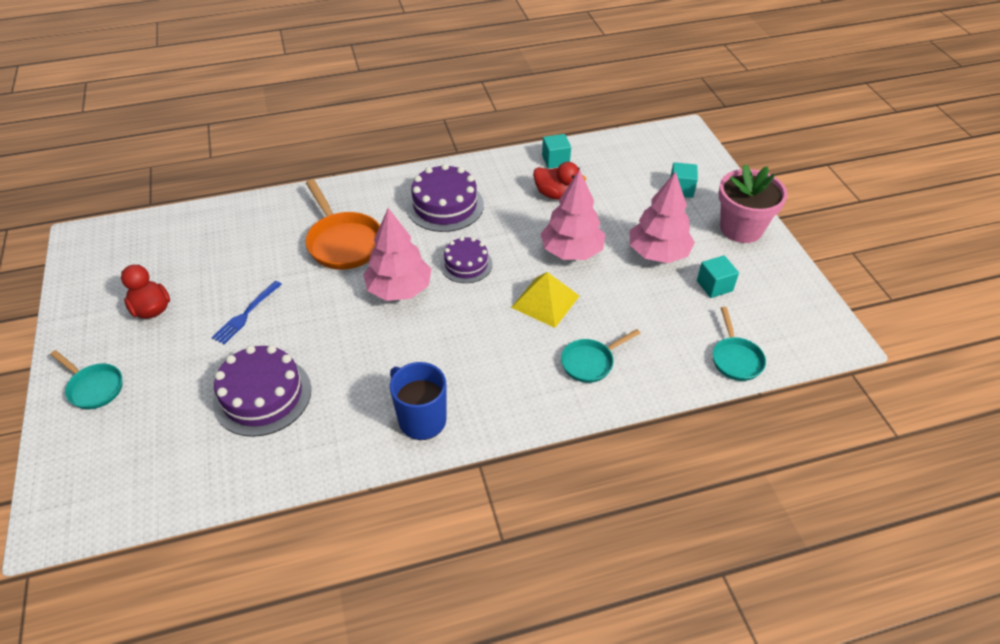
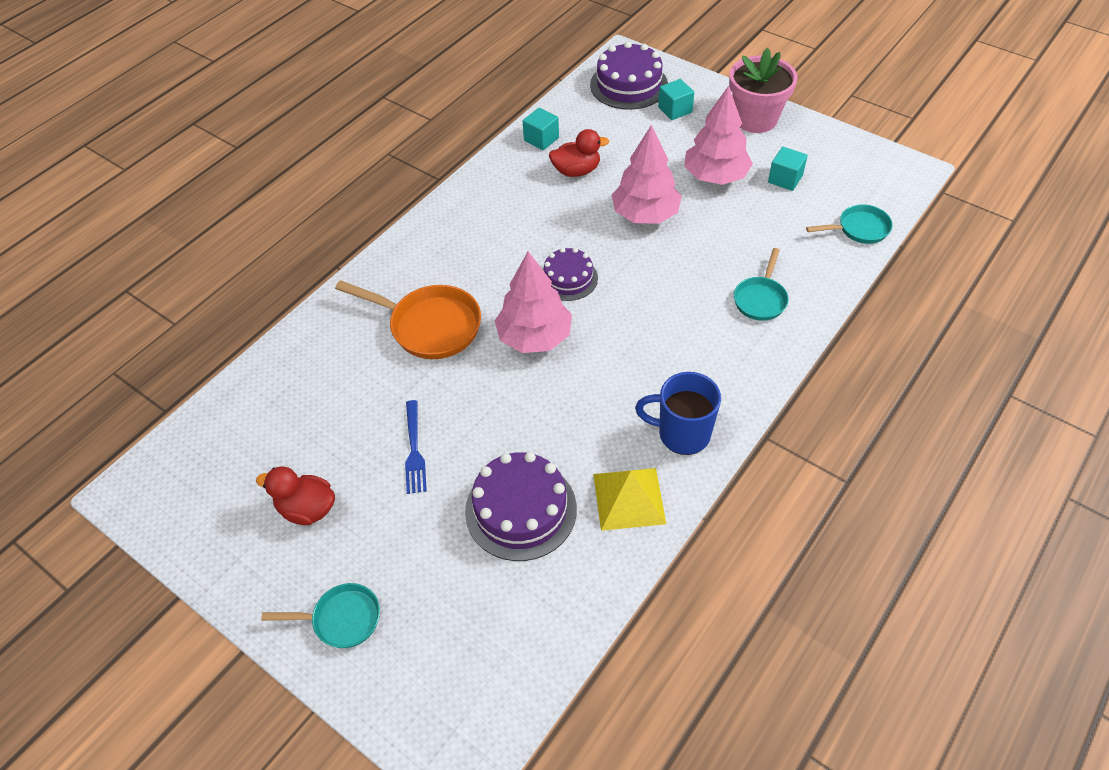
camera: 35 degrees left, 5 degrees up
purple cake [406,164,484,232] -> purple cake moved to [590,41,668,110]
yellow pyramid [511,272,579,328] -> yellow pyramid moved to [593,468,666,531]
turquoise pan [713,307,766,381] -> turquoise pan turned 60 degrees counterclockwise [806,204,893,244]

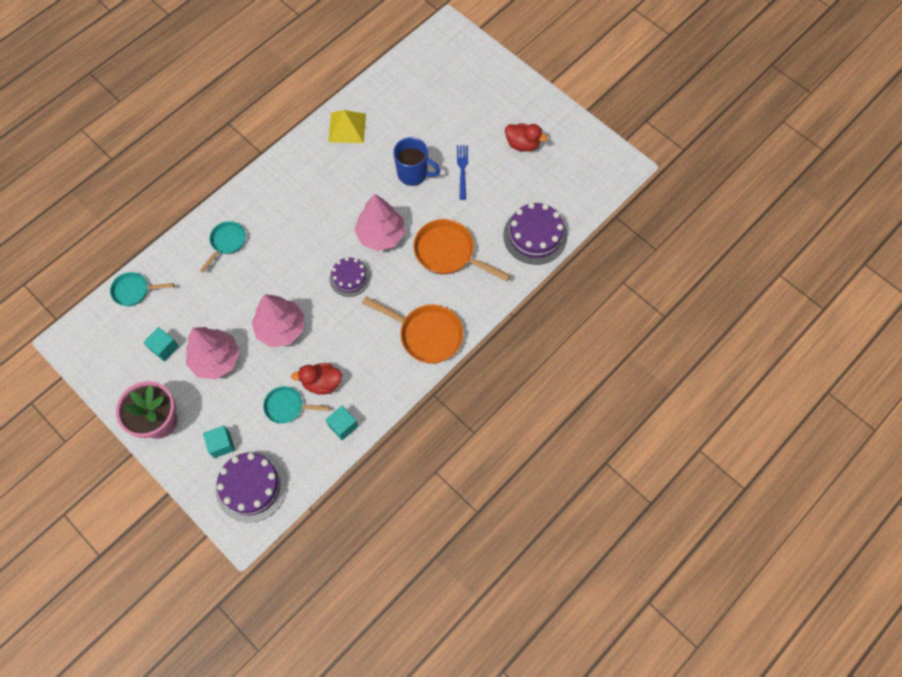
camera: 175 degrees left, 15 degrees up
turquoise pan [261,583,380,648] -> turquoise pan moved to [263,386,330,424]
purple cake [465,452,577,561] -> purple cake moved to [503,203,567,265]
blue mug [635,372,721,455] -> blue mug moved to [393,137,441,186]
none -> orange pan [362,297,463,364]

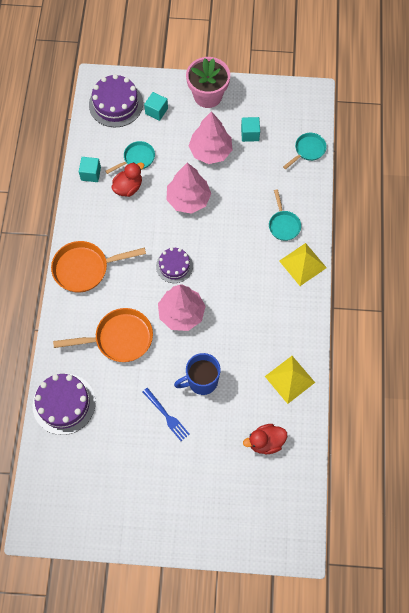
camera: 140 degrees right, 0 degrees up
red duck [505,123,548,152] -> red duck moved to [243,424,287,454]
none -> yellow pyramid [279,243,327,286]

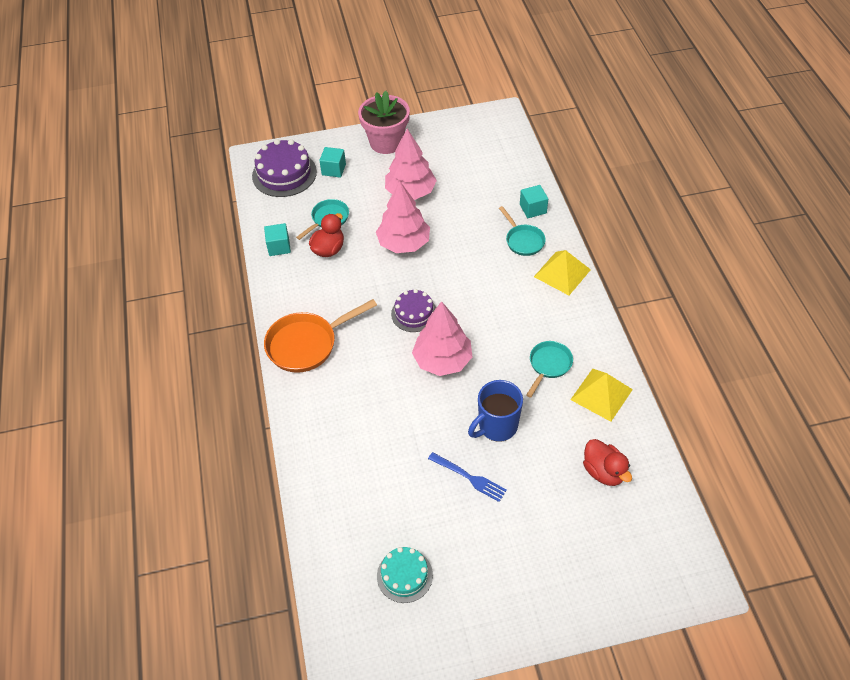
camera: 15 degrees left, 15 degrees down
purple cake [32,374,96,435] -> none
orange pan [53,308,153,362] -> none
turquoise cube [241,117,260,142] -> turquoise cube moved to [520,185,548,218]
red duck [243,424,287,454] -> red duck turned 90 degrees counterclockwise [583,439,632,486]
turquoise pan [283,133,327,169] -> turquoise pan moved to [526,341,573,398]
none -> turquoise cake [377,547,433,603]

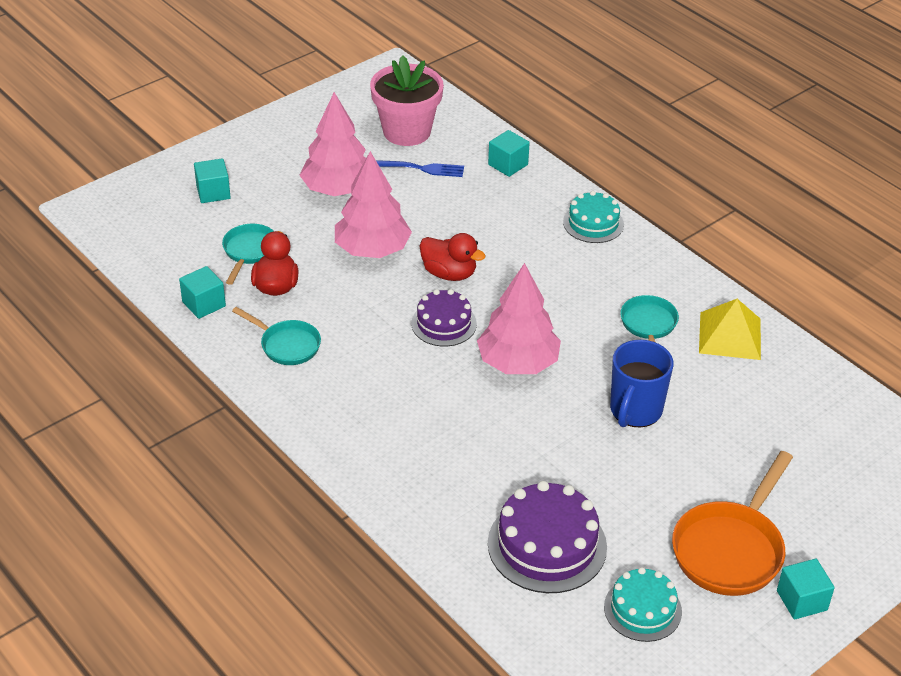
camera: 30 degrees left, 10 degrees down
purple cake [252,139,317,197] -> purple cake moved to [488,481,607,593]
orange pan [264,299,377,373] -> orange pan moved to [672,451,793,596]
pink flower pot [358,91,410,154] -> pink flower pot moved to [370,55,444,146]
blue fork [428,452,507,502] -> blue fork moved to [376,160,464,177]
turquoise pan [499,206,546,256] -> turquoise pan moved to [232,307,321,365]
yellow pyramid [534,250,591,295] -> turquoise cake [563,191,624,243]
red duck [583,439,632,486] -> red duck moved to [420,233,486,281]
none -> turquoise cube [777,559,835,619]

